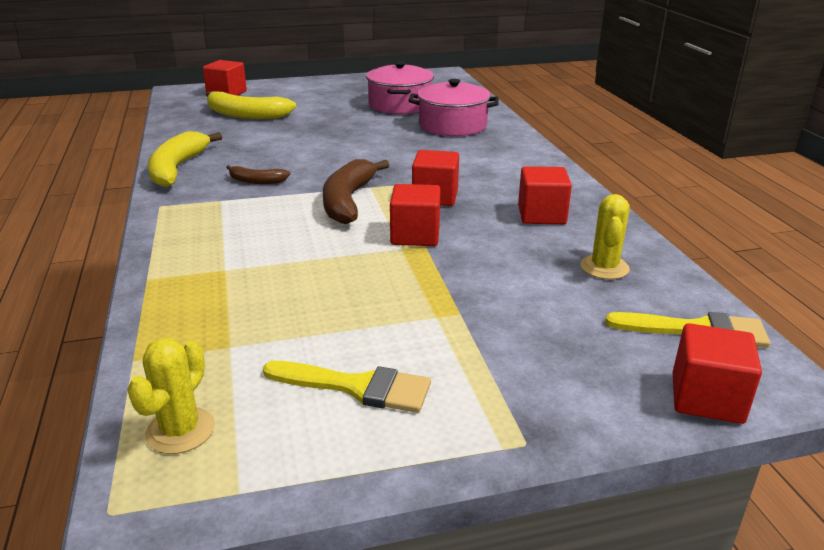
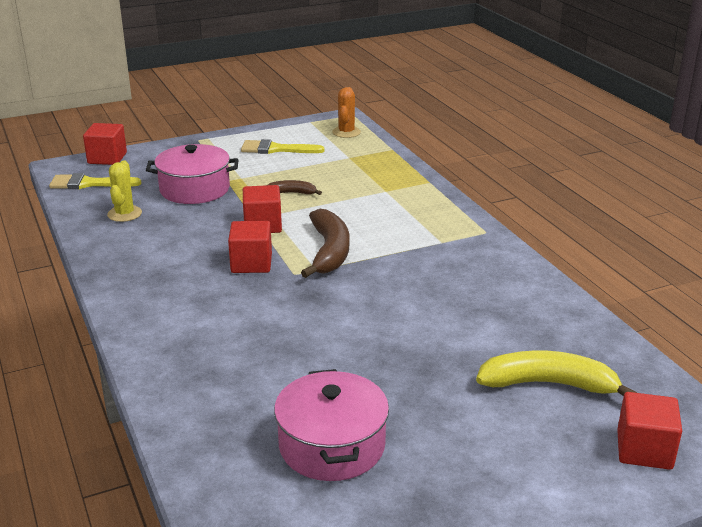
camera: 170 degrees right, 0 degrees up
yellow cactus [127,338,215,454] -> orange cactus [332,87,361,138]
yellow banana [148,131,222,187] -> none
brown banana [226,165,291,184] -> brown banana moved to [268,180,322,195]
pink pot [408,79,499,136] -> pink pot moved to [146,144,239,204]
red cube [518,166,572,224] -> none

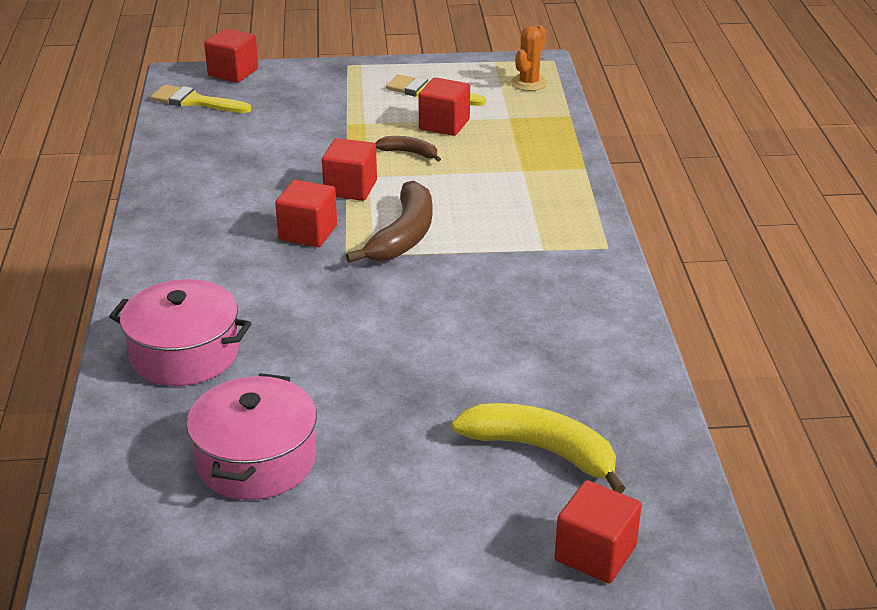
camera: 20 degrees right, 5 degrees up
yellow cactus [107,160,142,222] -> none
pink pot [146,144,239,204] -> pink pot moved to [109,279,251,386]
none -> red cube [418,77,470,136]

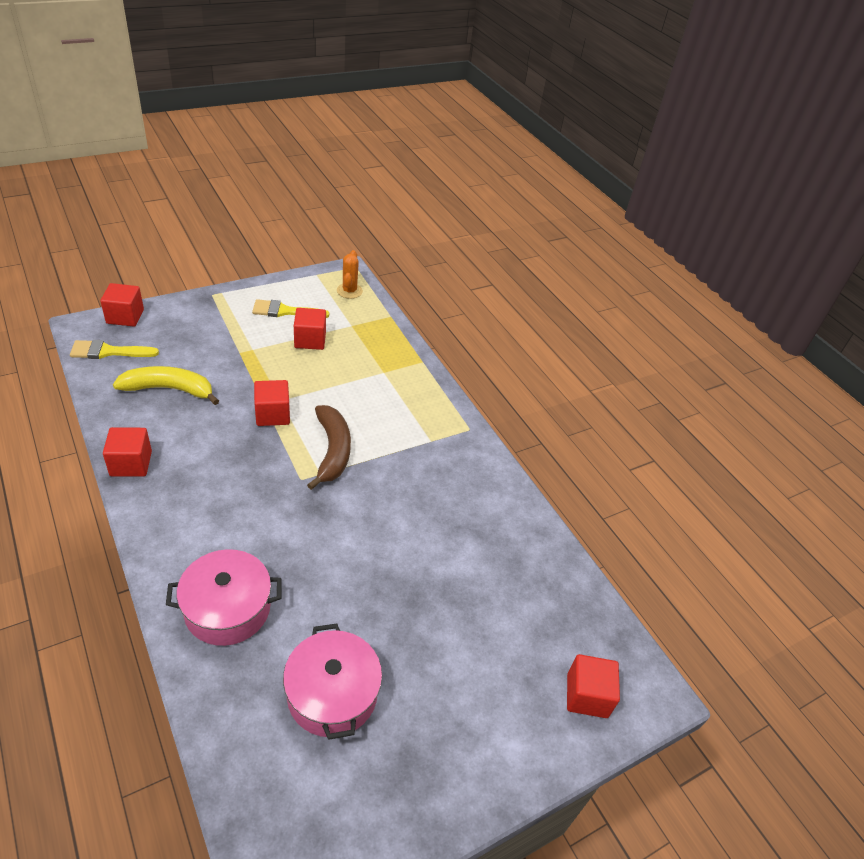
camera: 30 degrees left, 10 degrees up
red cube [275,180,337,247] -> red cube moved to [103,427,152,476]
brown banana [375,136,441,162] -> none
yellow banana [452,403,625,493] -> yellow banana moved to [113,366,219,405]

